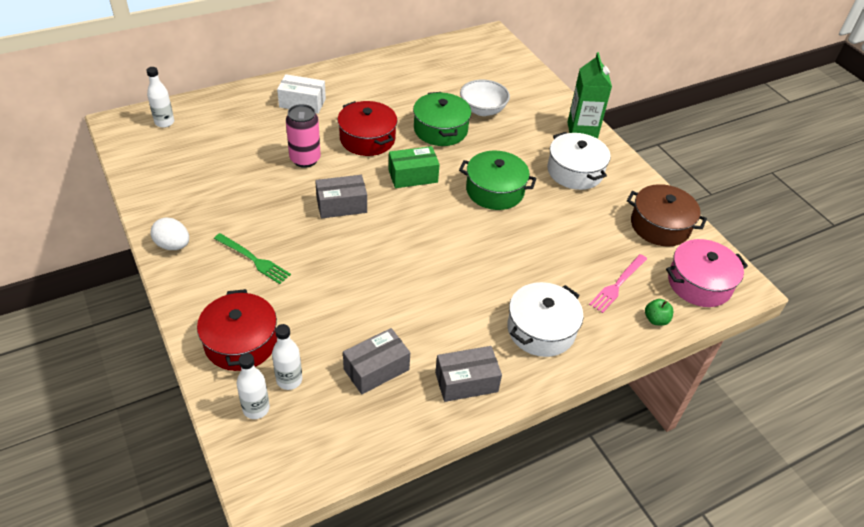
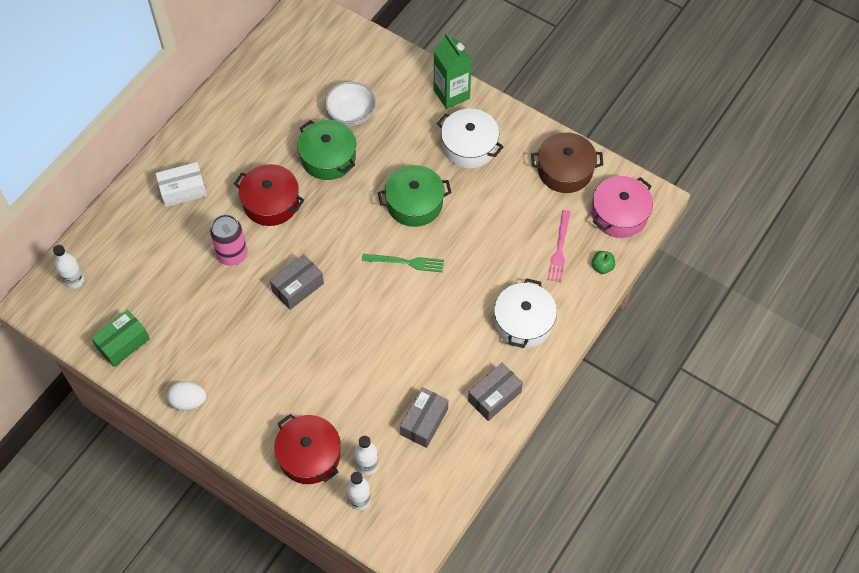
camera: 25 degrees left, 15 degrees up
green fork [214,233,291,284] -> green fork moved to [362,254,444,272]
green box [389,146,440,188] -> green box moved to [91,310,150,367]

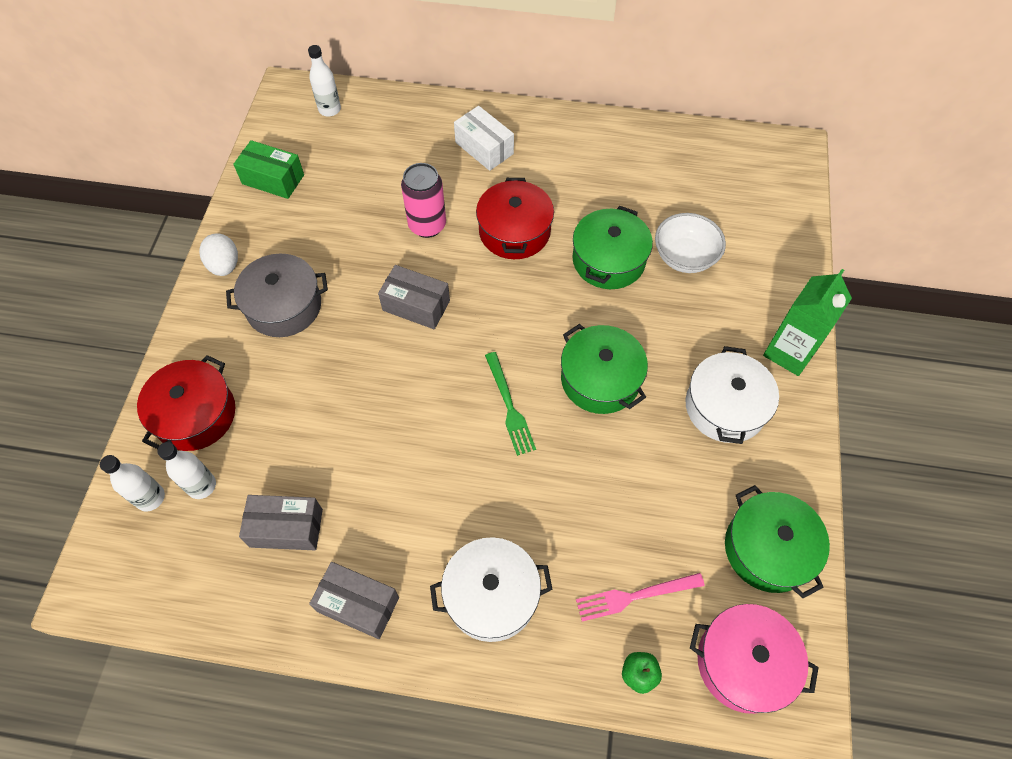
camera: 65 degrees right, 0 degrees up
brown pot [531,132,603,193] -> green pot [725,485,830,598]
none -> grey pot [226,254,328,337]

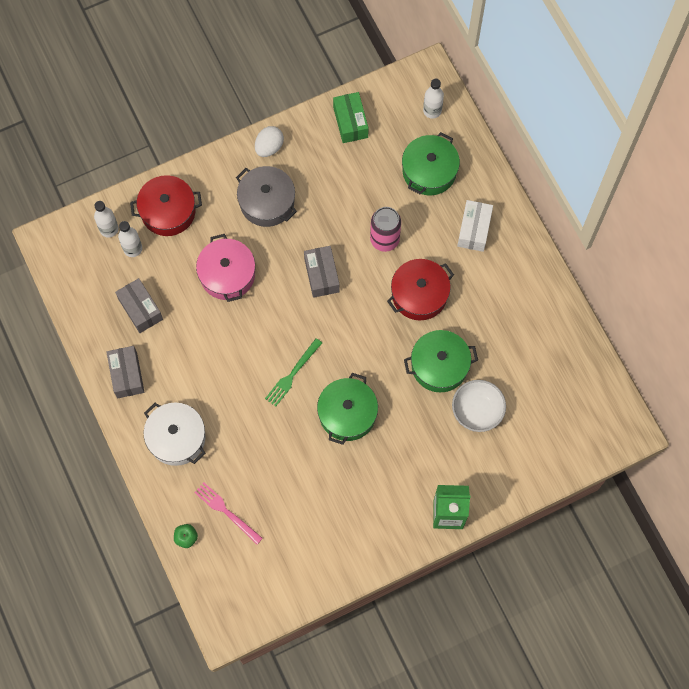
camera: 55 degrees right, 10 degrees up
white pot [685,346,779,444] -> none
pink pot [690,604,819,714] -> pink pot moved to [196,234,255,302]
green pot [725,485,830,598] -> green pot moved to [402,132,460,195]

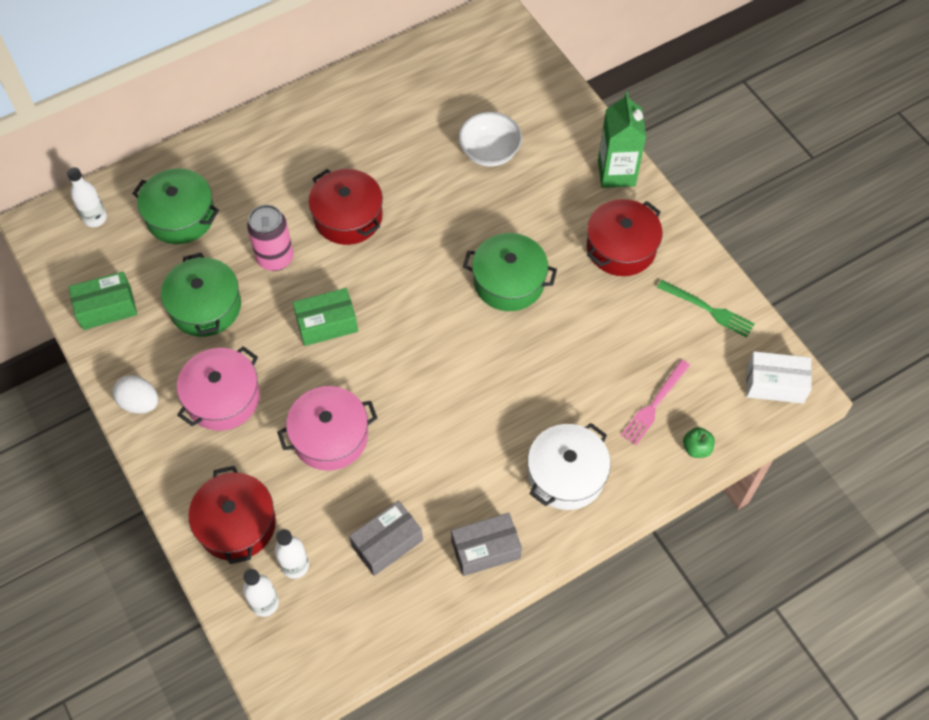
camera: 95 degrees left, 10 degrees down
grey pot [236,166,297,227] -> pink pot [177,346,260,431]
green fork [265,338,322,406] -> green fork moved to [657,280,755,337]
grey box [304,246,340,298] -> green box [293,288,358,346]
green pot [404,330,478,392] -> green pot moved to [161,253,241,337]
white box [457,200,493,252] -> white box moved to [747,351,812,403]
none -> red pot [587,199,662,276]

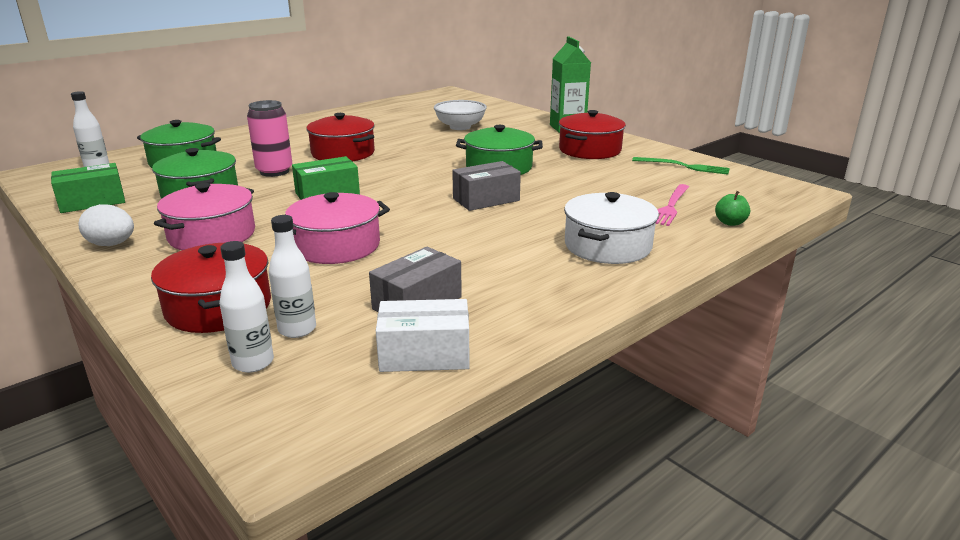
camera: 10 degrees left, 35 degrees down
grey box [451,513,522,576] -> grey box moved to [452,161,521,211]
white box [747,351,812,403] -> white box moved to [376,299,470,372]

